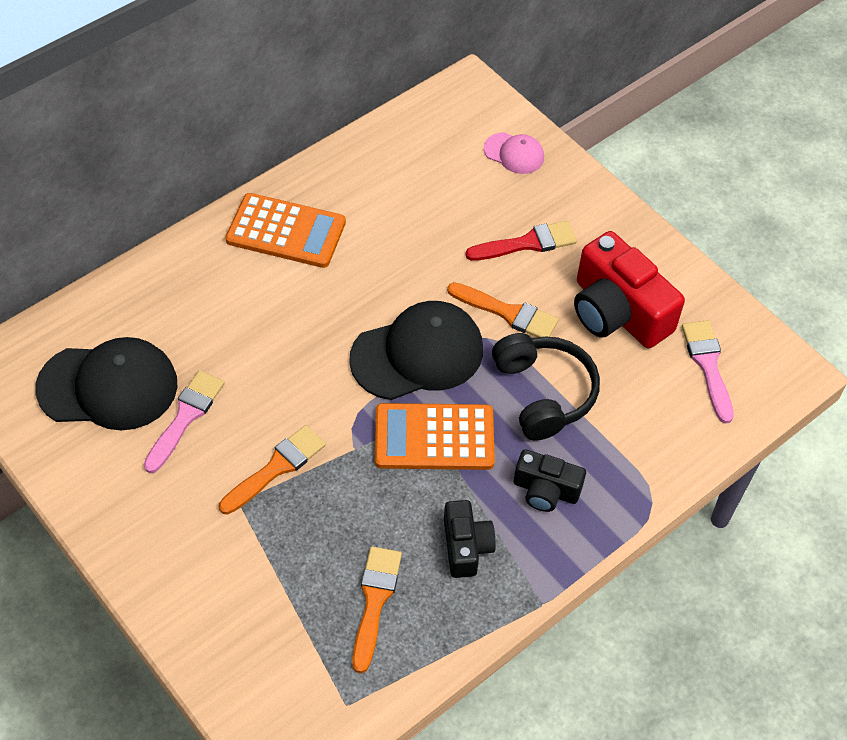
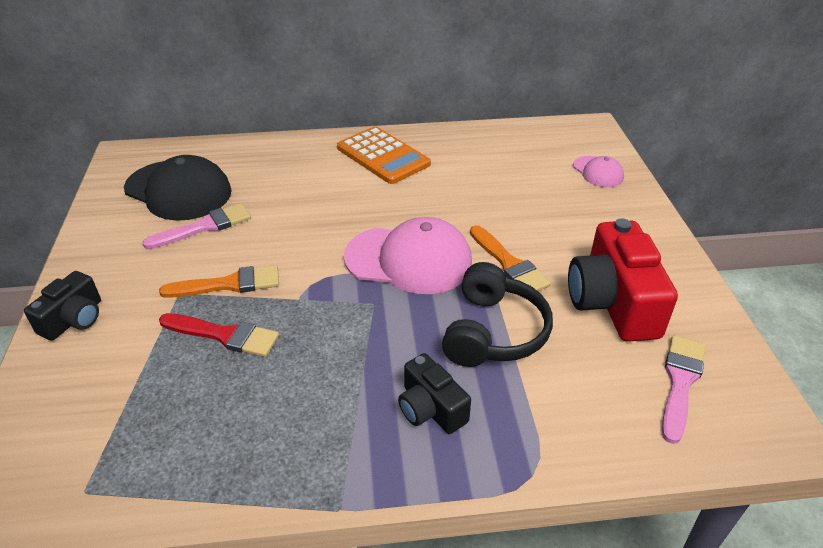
camera: 35 degrees right, 15 degrees down
black cap [349,301,483,400] -> pink cap [344,217,472,294]
orange brush [352,546,402,673] -> none
orange calculator [375,403,495,470] -> none
black camera [444,500,496,578] -> black camera moved to [24,271,101,341]
red brush [465,221,577,261] -> red brush moved to [159,313,279,357]

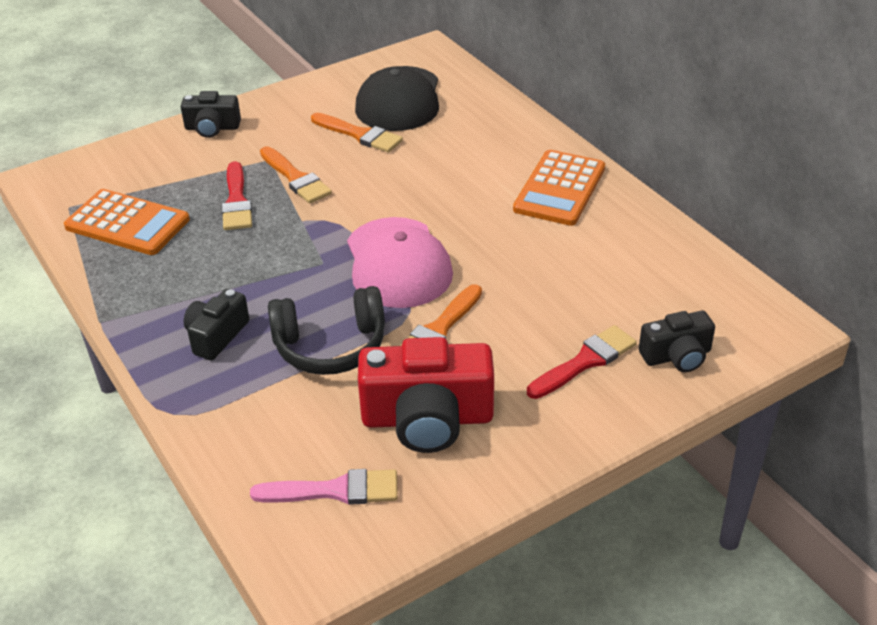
camera: 65 degrees right, 0 degrees up
pink brush [142,203,251,249] -> orange brush [311,113,403,153]
red camera [568,218,678,342] -> red camera turned 150 degrees counterclockwise [358,337,494,453]
pink cap [573,156,624,187] -> black camera [639,311,715,373]
none -> orange calculator [64,189,190,255]
none -> red brush [527,325,637,399]

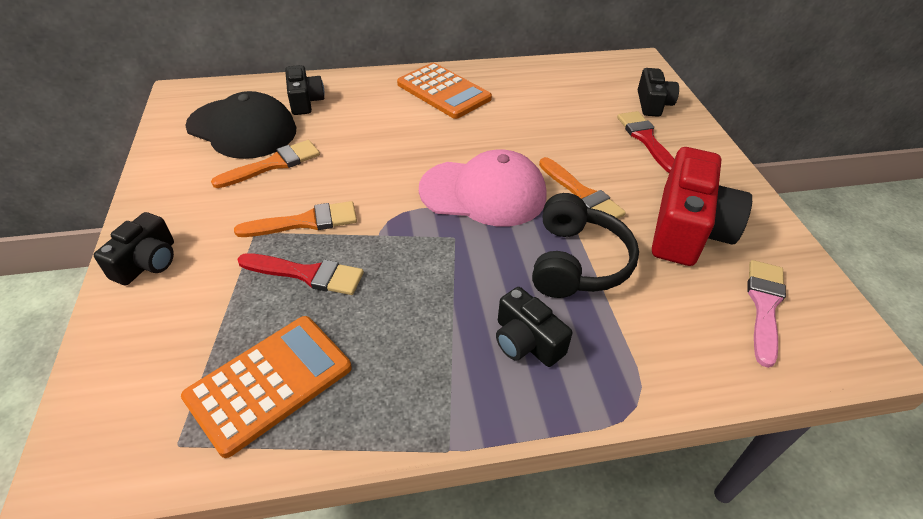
camera: 70 degrees left, 5 degrees up
none -> black camera [285,65,325,115]

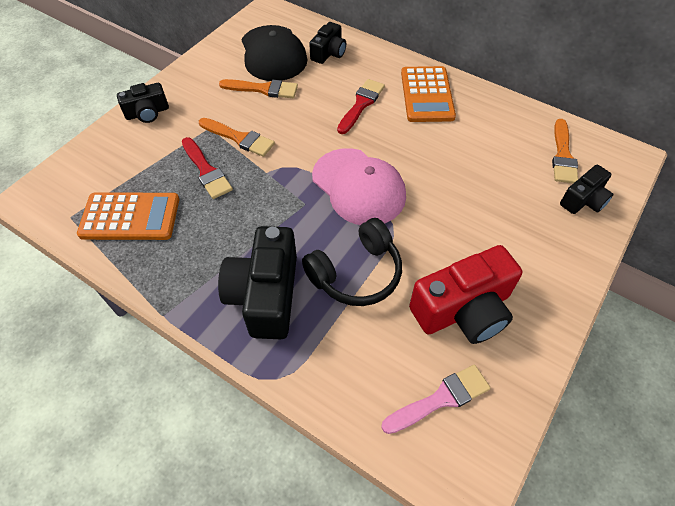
camera: 45 degrees right, 10 degrees up
black camera [496,287,572,367] -> black camera [218,226,297,339], size x1.78
orange brush [539,157,626,219] -> orange brush moved to [552,119,578,183]
red brush [617,111,675,173] -> red brush moved to [337,79,385,134]

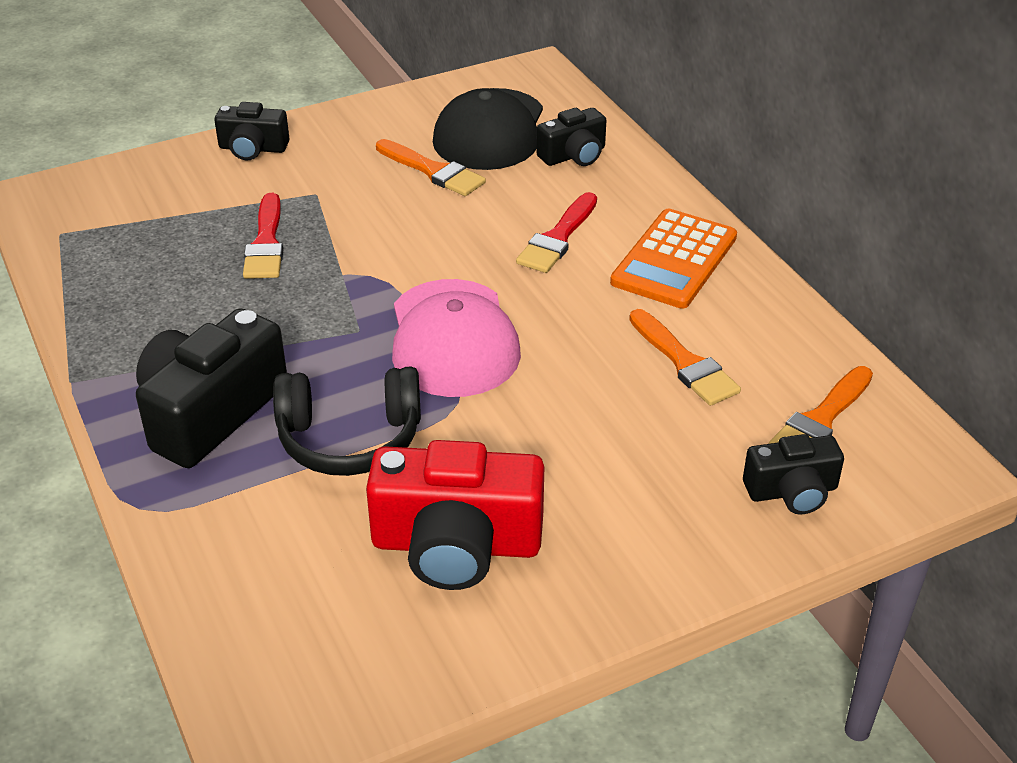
camera: 30 degrees right, 15 degrees down
orange calculator [77,192,179,240] -> none
orange brush [199,118,275,157] -> orange brush moved to [629,309,741,406]
red brush [337,79,385,134] -> red brush turned 150 degrees clockwise [516,192,597,273]
pink brush [381,364,491,434] -> none

